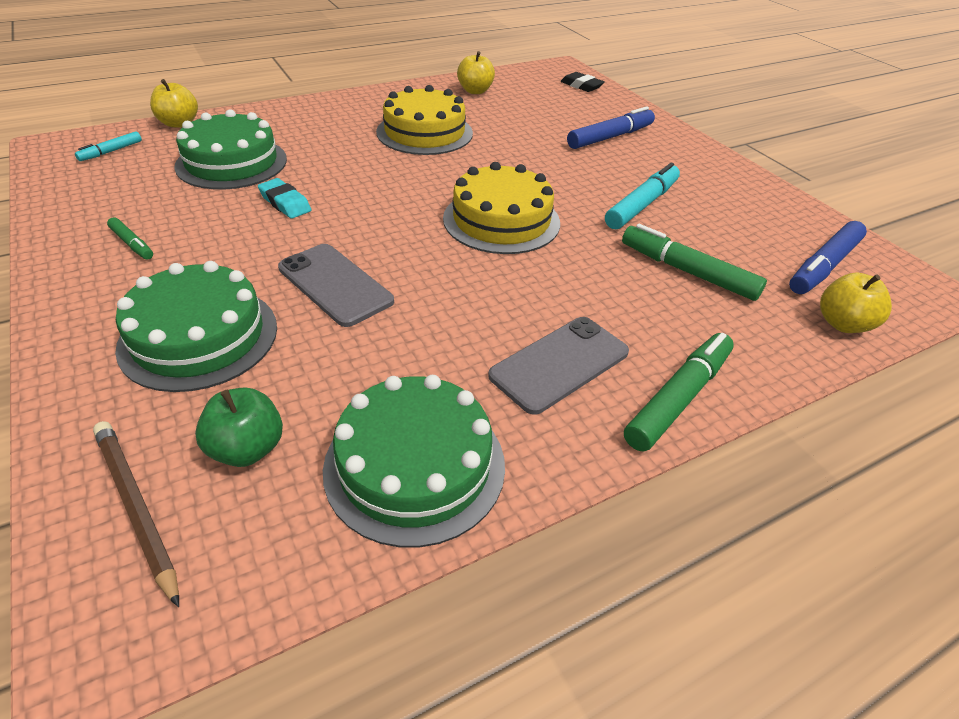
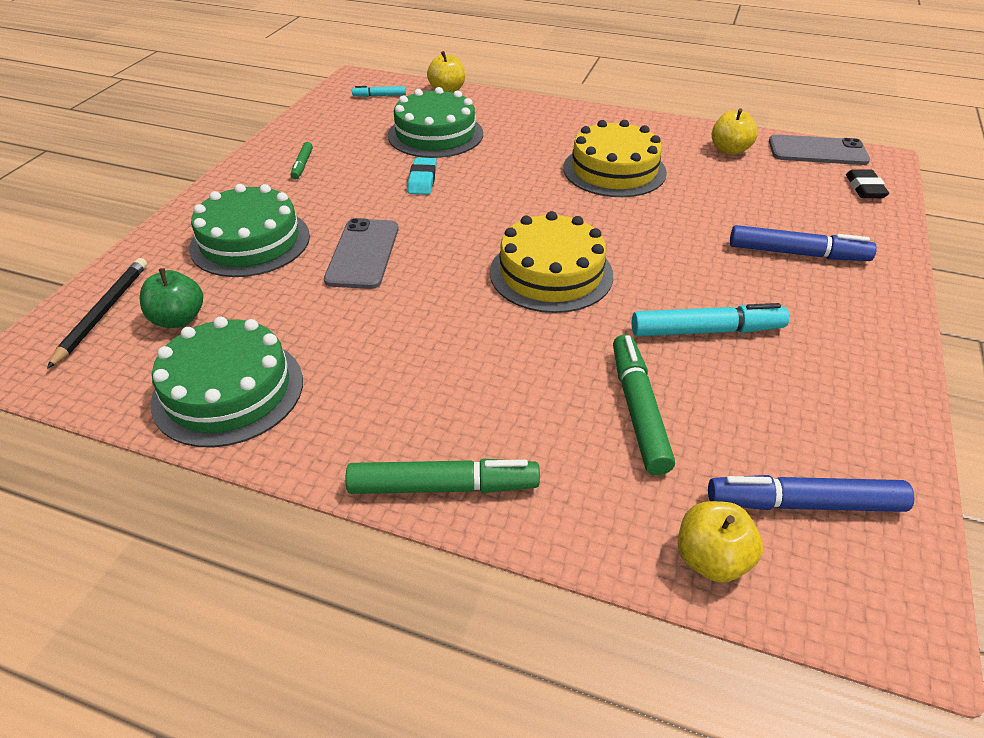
camera: 50 degrees right, 0 degrees up
brown pencil [93,421,179,607] -> black pencil [47,258,147,369]
grey phone [488,317,629,415] -> grey phone moved to [769,134,870,165]

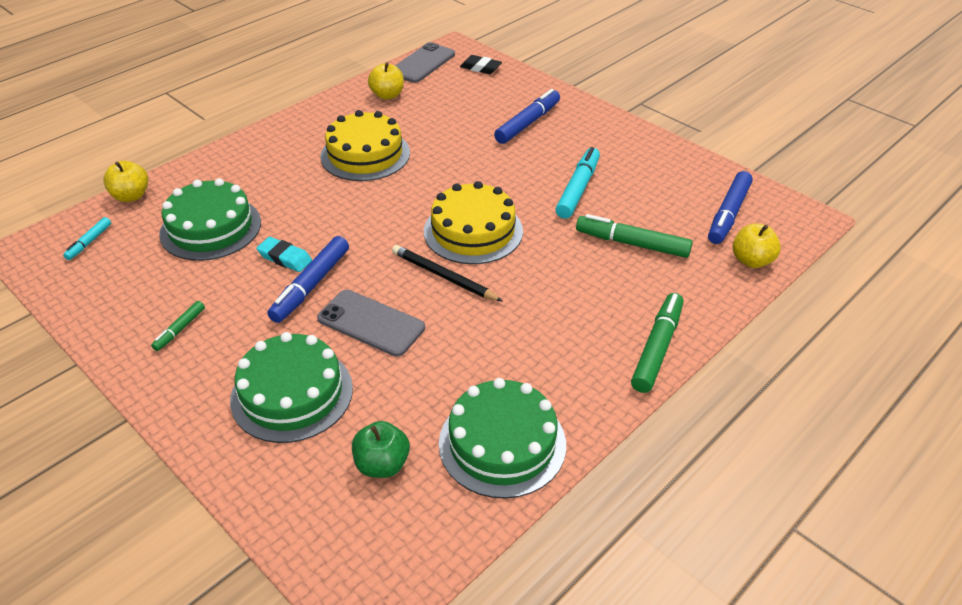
camera: 65 degrees left, 0 degrees up
black pencil [47,258,147,369] -> black pencil moved to [392,245,503,302]
green marker [291,142,313,180] -> green marker turned 90 degrees clockwise [151,301,205,351]
none -> blue marker [267,236,349,323]

